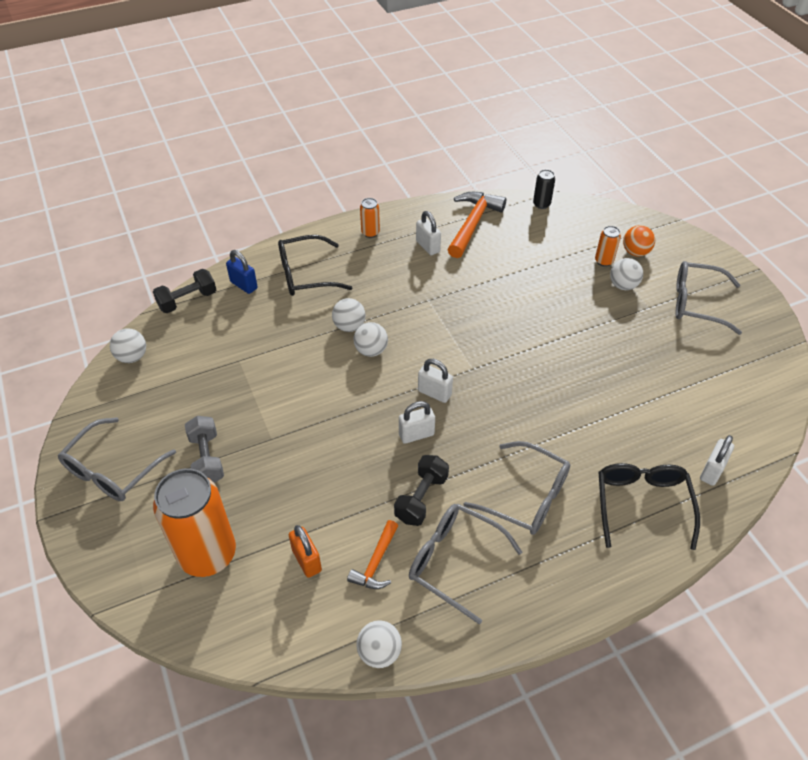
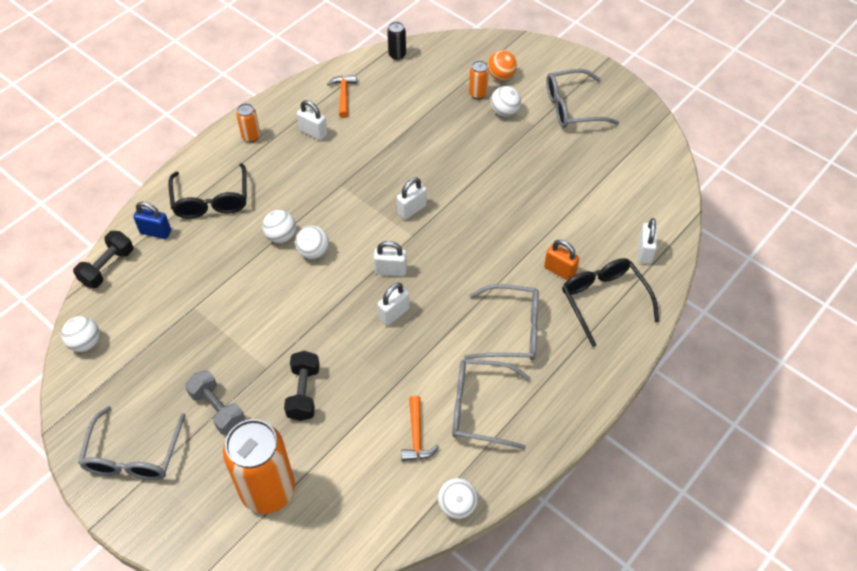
camera: 25 degrees left, 5 degrees up
black glasses [278,235,352,296] -> black glasses turned 60 degrees counterclockwise [168,163,247,219]
orange padlock [289,525,322,578] -> orange padlock moved to [544,240,580,280]
black dumbbell [394,455,449,526] -> black dumbbell moved to [284,351,320,421]
orange hammer [448,192,506,258] -> orange hammer [327,75,357,118], size x0.58
none -> white padlock [397,178,427,220]

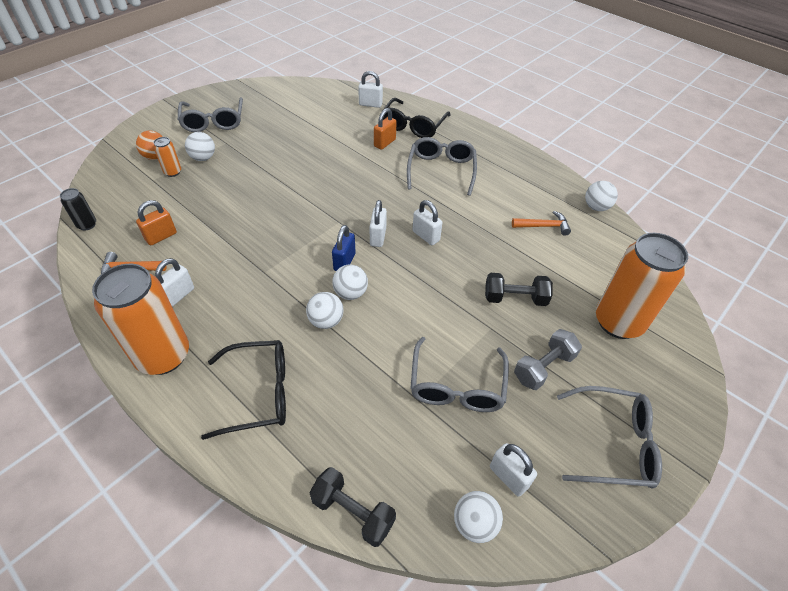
camera: 90 degrees left, 5 degrees down
blue padlock [133,202,171,239] -> blue padlock moved to [332,225,355,271]
orange can [236,103,260,142] -> orange can [92,264,189,375], size x2.29
white padlock [397,178,427,220] -> white padlock moved to [490,443,537,497]
grey glasses [452,359,531,449] -> grey glasses moved to [410,337,509,412]
black glasses [562,258,659,347] -> black glasses turned 45 degrees counterclockwise [383,98,450,138]
none -> orange padlock [136,200,177,245]

